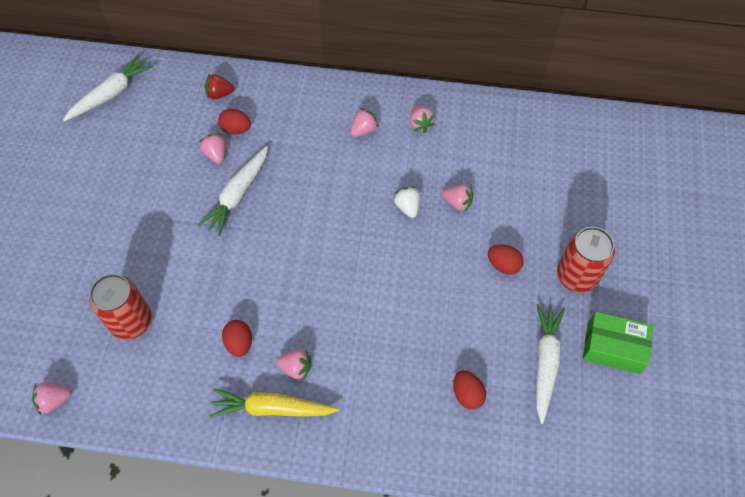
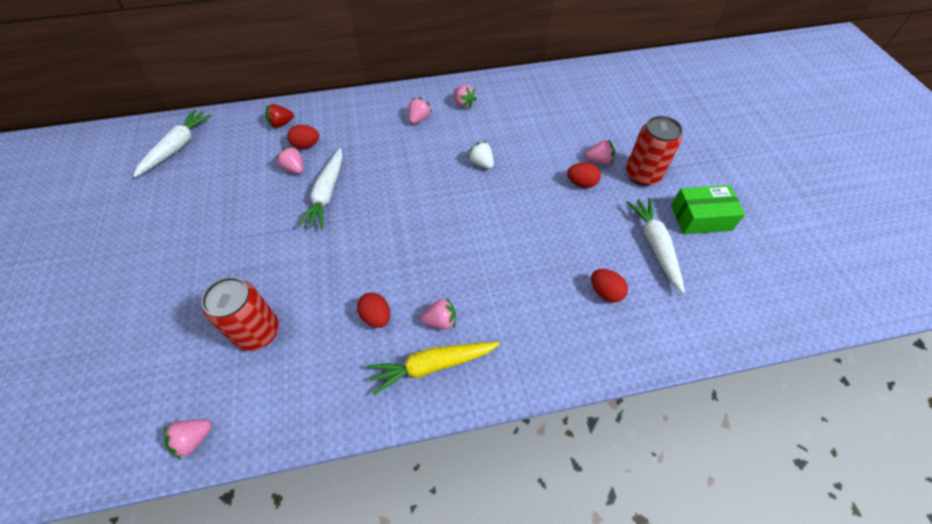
camera: 20 degrees left, 5 degrees down
pink strawberry [442,184,473,211] -> pink strawberry moved to [585,140,615,165]

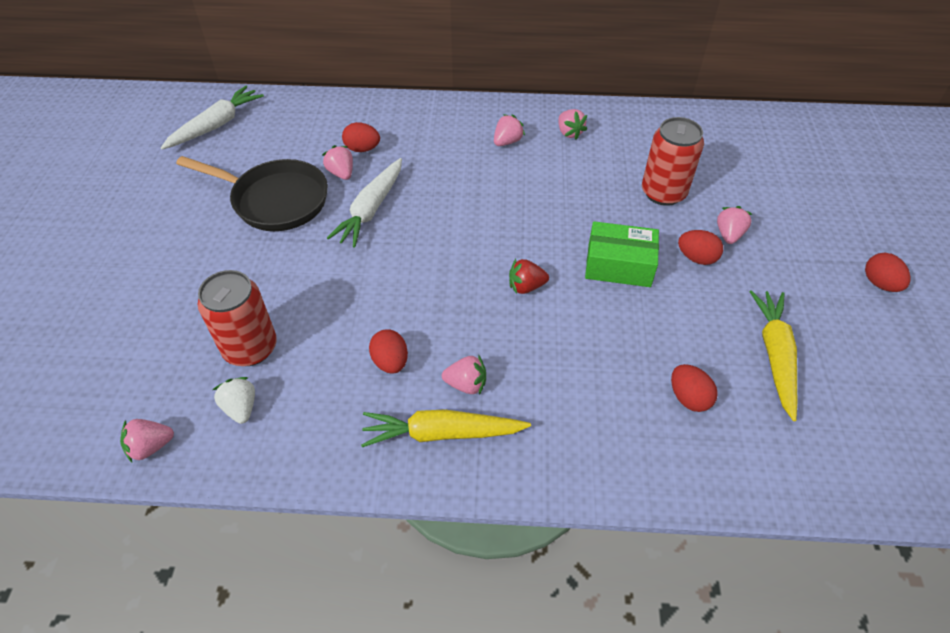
camera: 15 degrees right, 5 degrees down
red strawberry [265,104,294,128] -> red strawberry moved to [509,259,549,294]
white strawberry [468,141,494,169] -> white strawberry moved to [213,377,255,424]
pink strawberry [585,140,615,165] -> pink strawberry turned 90 degrees counterclockwise [717,206,752,244]
red can [626,116,683,186] -> red can moved to [642,117,704,206]
white carrot [627,198,685,293] -> yellow carrot [749,290,797,421]
green box [671,185,745,234] -> green box moved to [585,221,659,287]
none -> black pan [176,156,328,231]
none -> red egg [865,253,911,292]

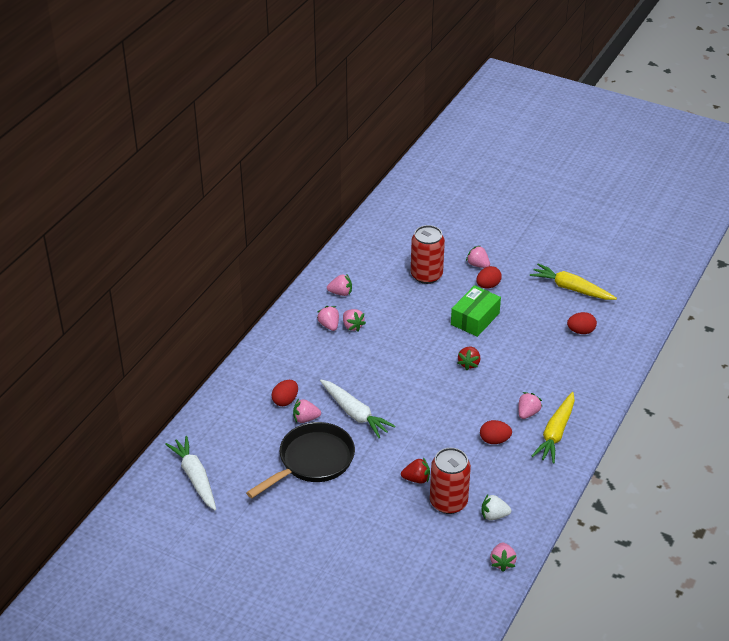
camera: 65 degrees left, 10 degrees down
red egg [865,253,911,292] -> none
none -> pink strawberry [343,309,366,332]
none -> red strawberry [401,458,430,483]

